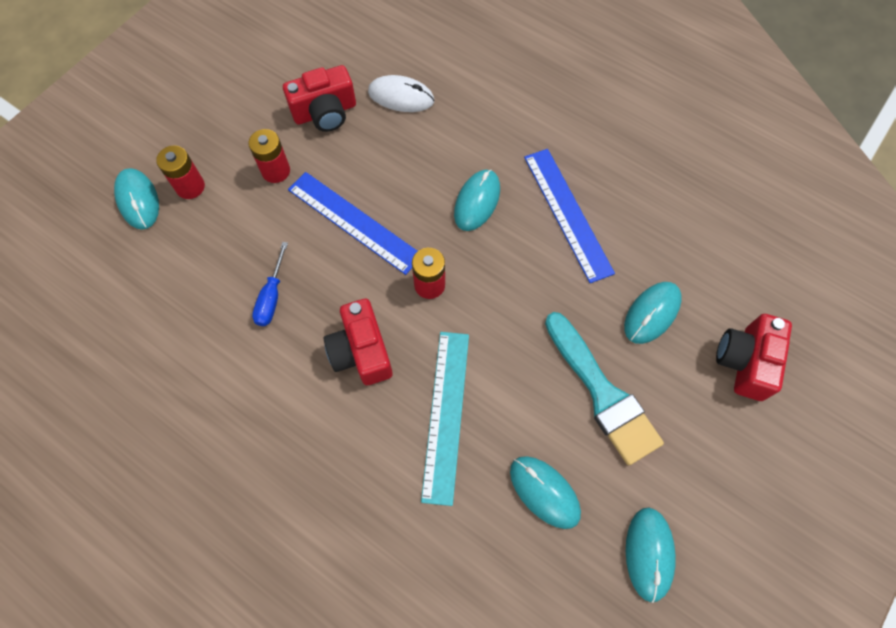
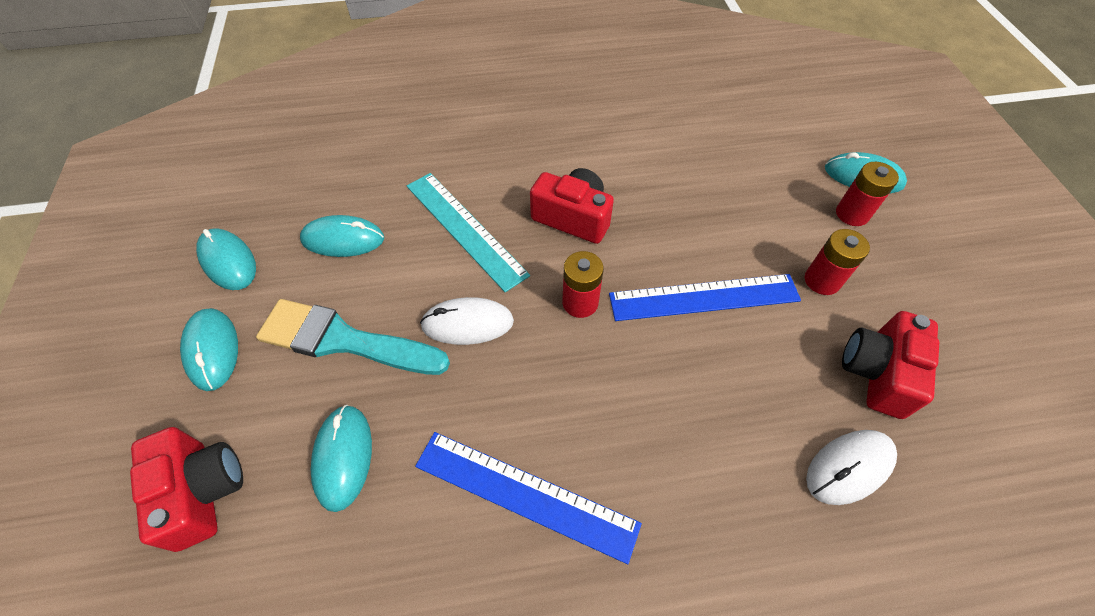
camera: 135 degrees right, 10 degrees down
blue screwdriver [252,242,288,326] -> none
turquoise mouse [454,169,500,231] -> turquoise mouse moved to [180,308,238,391]
none -> white mouse [420,297,514,345]

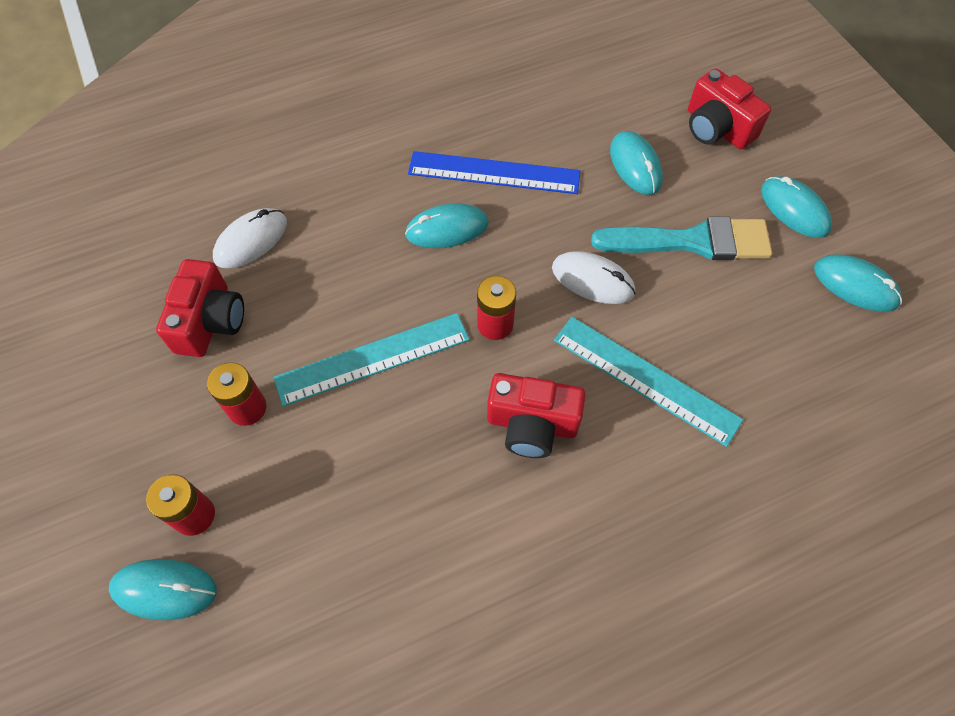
camera: 165 degrees right, 5 degrees up
turquoise mouse [300,215,384,257] -> turquoise mouse moved to [405,203,488,248]
white mouse [420,297,514,345] -> white mouse turned 45 degrees clockwise [552,251,636,304]
blue ruler [609,274,801,321] -> turquoise ruler [274,313,470,407]

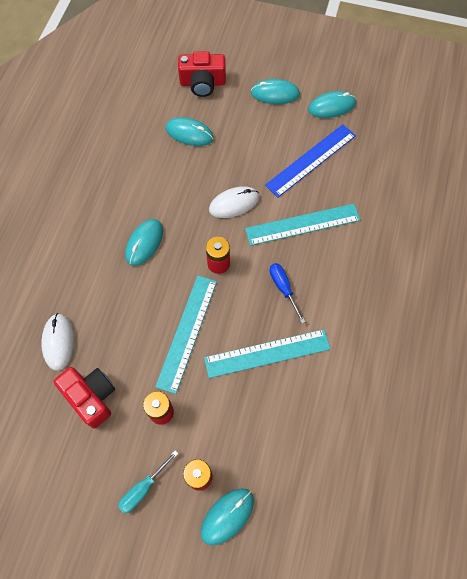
camera: 50 degrees left, 5 degrees up
blue ruler [408,151,580,194] -> blue ruler moved to [265,124,356,197]
red camera [487,373,586,458] -> blue screwdriver [269,263,305,324]
turquoise brush [591,216,773,260] -> none
none -> turquoise screwdriver [118,450,179,513]
none -> turquoise ruler [204,329,330,378]

